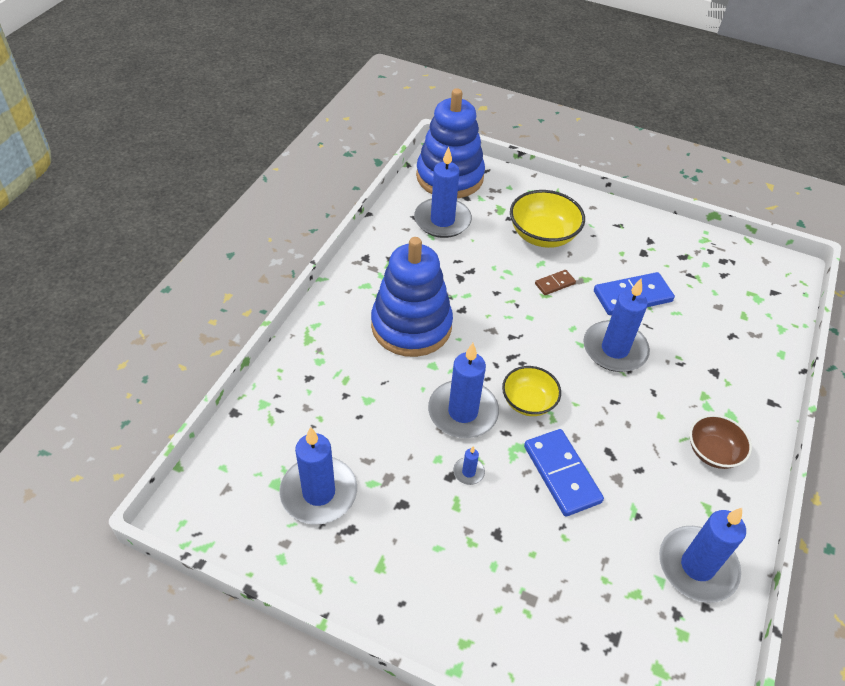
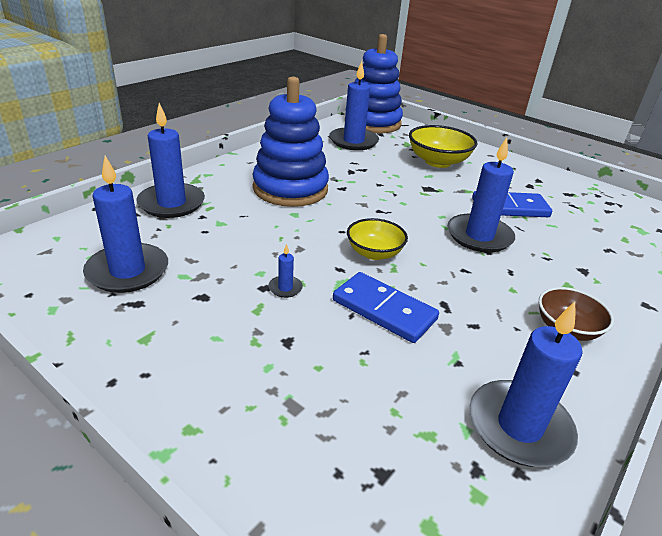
camera: 15 degrees right, 15 degrees down
blue candle [428,343,499,438] -> blue candle moved to [136,103,205,218]
blue domino [524,429,604,517] -> blue domino turned 45 degrees counterclockwise [333,272,439,343]
brown domino [535,270,576,295] -> none

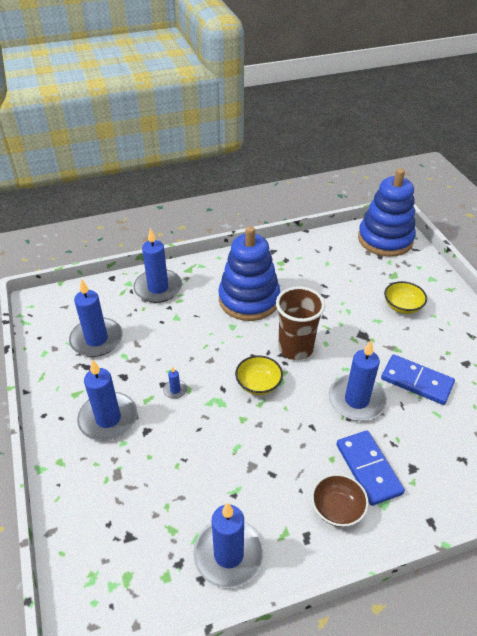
camera: 35 degrees right, 10 degrees up
blue candle [329,61,379,150] -> blue candle moved to [77,359,137,441]
blue domino [333,272,439,343] -> blue domino moved to [337,431,405,506]
yellow bowl [409,125,478,168] -> yellow bowl [384,281,427,314], size x0.66
none -> brown cup [276,287,325,360]

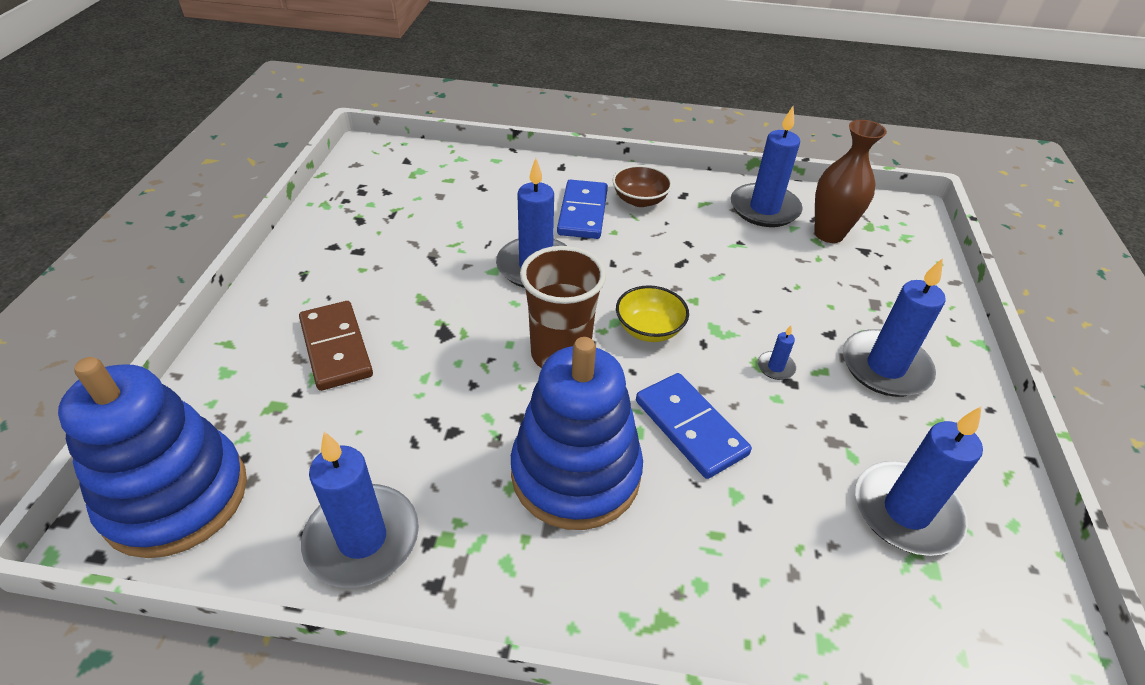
camera: 155 degrees left, 0 degrees up
blue candle [134,228,182,303] -> blue candle moved to [301,432,419,588]
blue domino [381,354,455,405] -> blue domino moved to [636,373,752,479]
yellow bowl [384,281,427,314] -> brown domino [299,301,373,391]
none -> brown vase [814,120,887,243]

